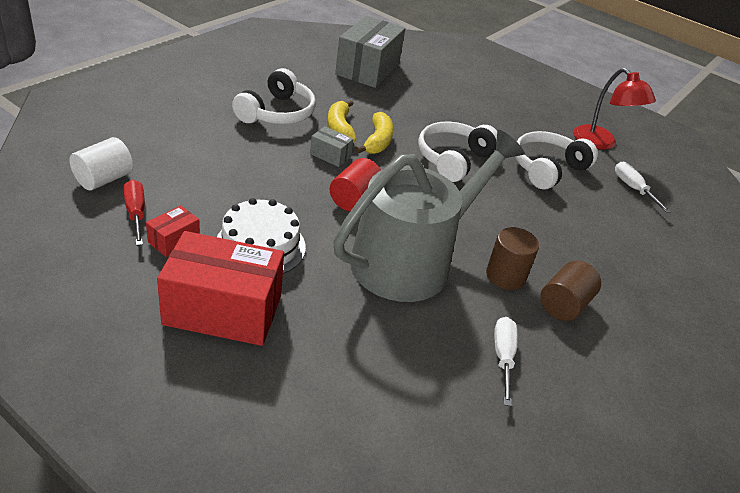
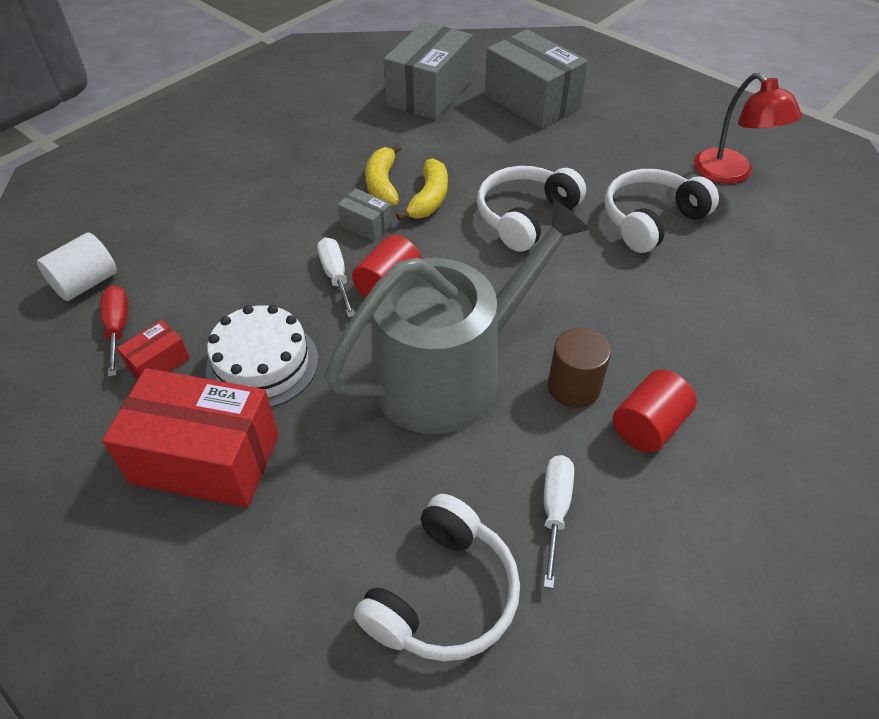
camera: 10 degrees right, 10 degrees up
white headphones [232,68,316,124] -> white headphones moved to [354,494,520,661]
brown cylinder [540,260,601,321] -> red cylinder [613,370,697,453]
white screwdriver [615,162,671,213] -> white screwdriver moved to [317,237,355,318]
none -> grey box [485,29,588,129]

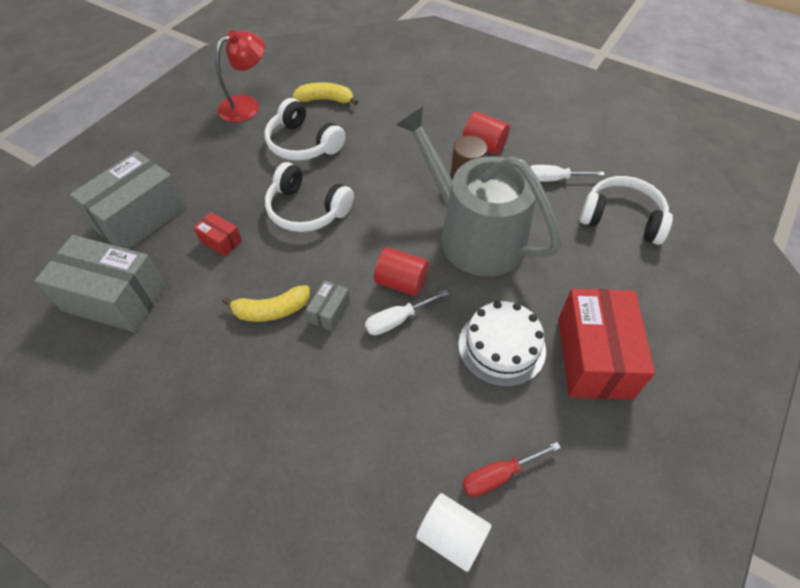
camera: 100 degrees left, 5 degrees up
red box [117,320,190,379] -> red box moved to [193,212,242,257]
yellow banana [396,158,448,221] -> yellow banana moved to [293,82,358,105]

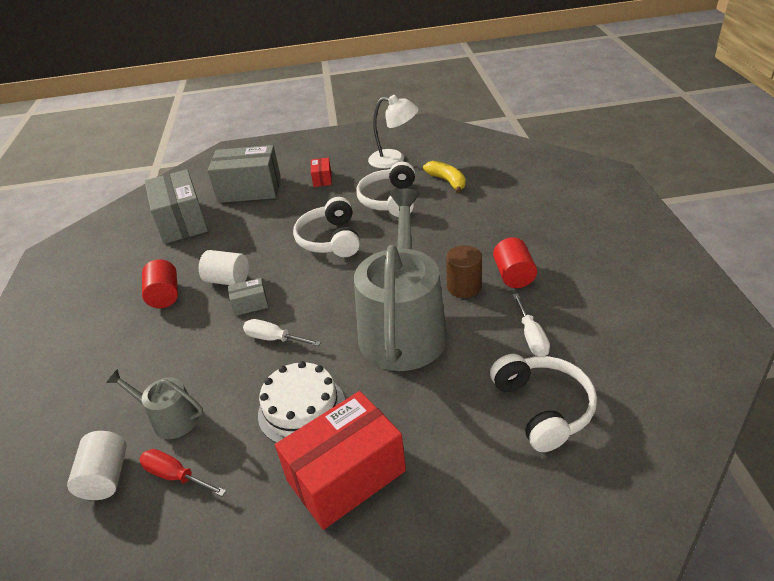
camera: 55 degrees right, 15 degrees down
red box [193,212,242,257] -> red box moved to [311,157,332,187]
red lamp [216,30,265,122] -> white lamp [368,95,419,169]
yellow banana [222,285,310,322] -> white cylinder [199,250,249,285]
red cylinder [374,247,429,296] -> red cylinder moved to [142,259,178,308]
white screwdriver [530,165,605,182] -> white screwdriver turned 150 degrees counterclockwise [513,293,550,356]
none -> grey watering can [106,369,203,439]

